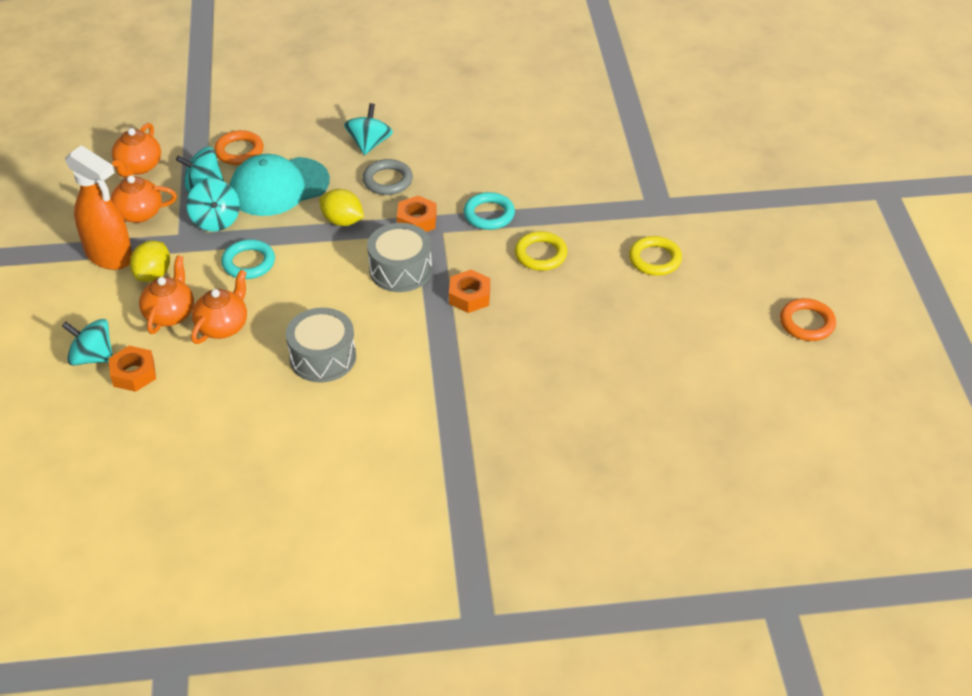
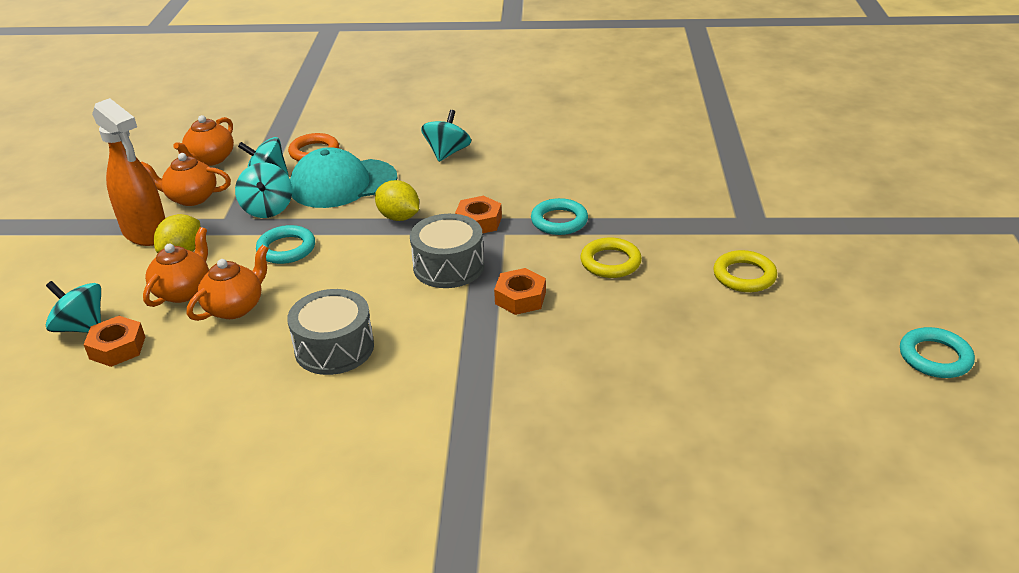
camera: 10 degrees right, 10 degrees down
grey ring [363,159,413,195] -> none
orange ring [780,298,836,341] -> turquoise ring [900,327,975,378]

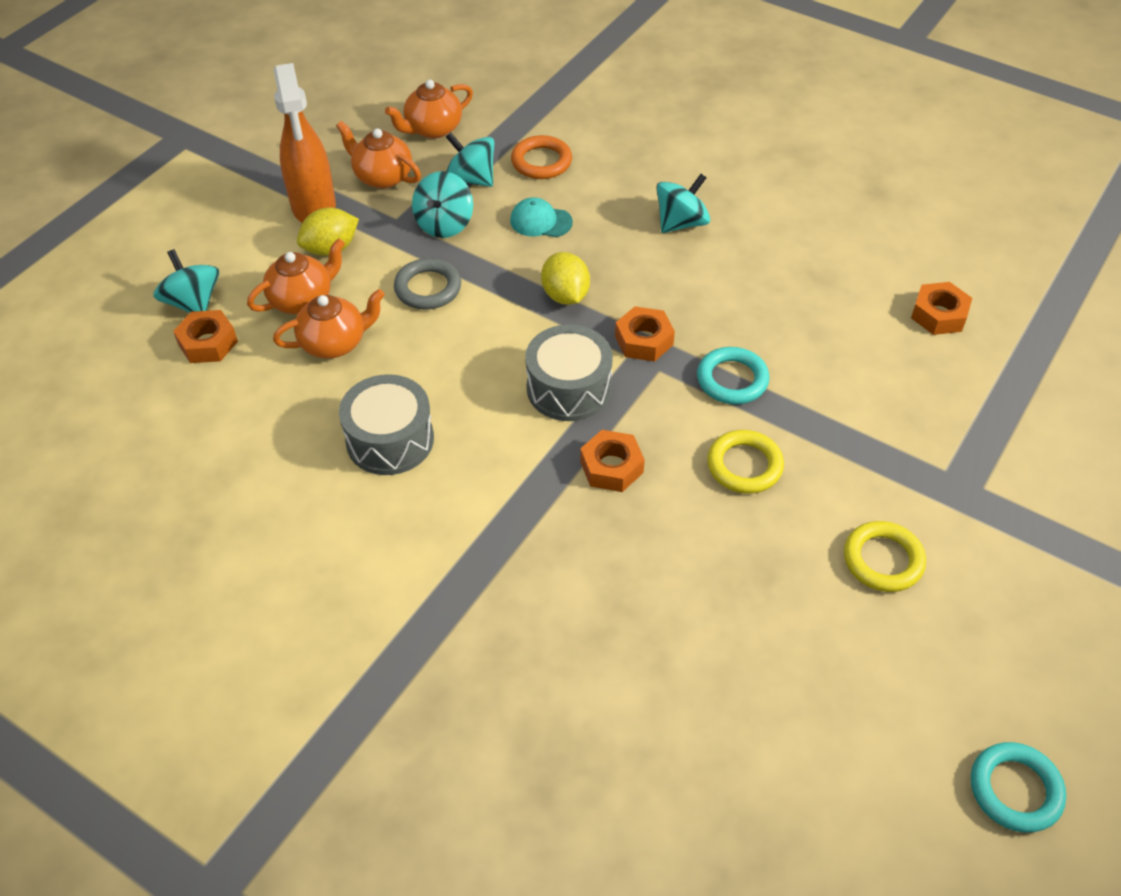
camera: 30 degrees right, 15 degrees up
turquoise ring [256,225,315,264] -> grey ring [394,258,461,309]
turquoise cap [290,147,398,208] -> turquoise cap [510,197,573,237], size x0.49
none -> orange nut [911,282,972,335]

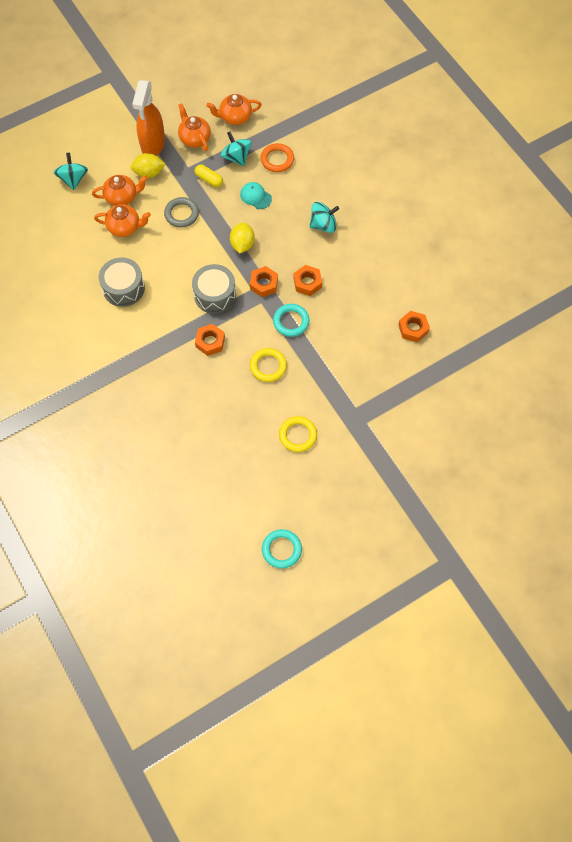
camera: 25 degrees right, 15 degrees up
orange nut [173,310,238,363] -> orange nut moved to [294,265,322,296]
turquoise spinning top [412,171,473,238] -> yellow capsule [195,165,223,187]

